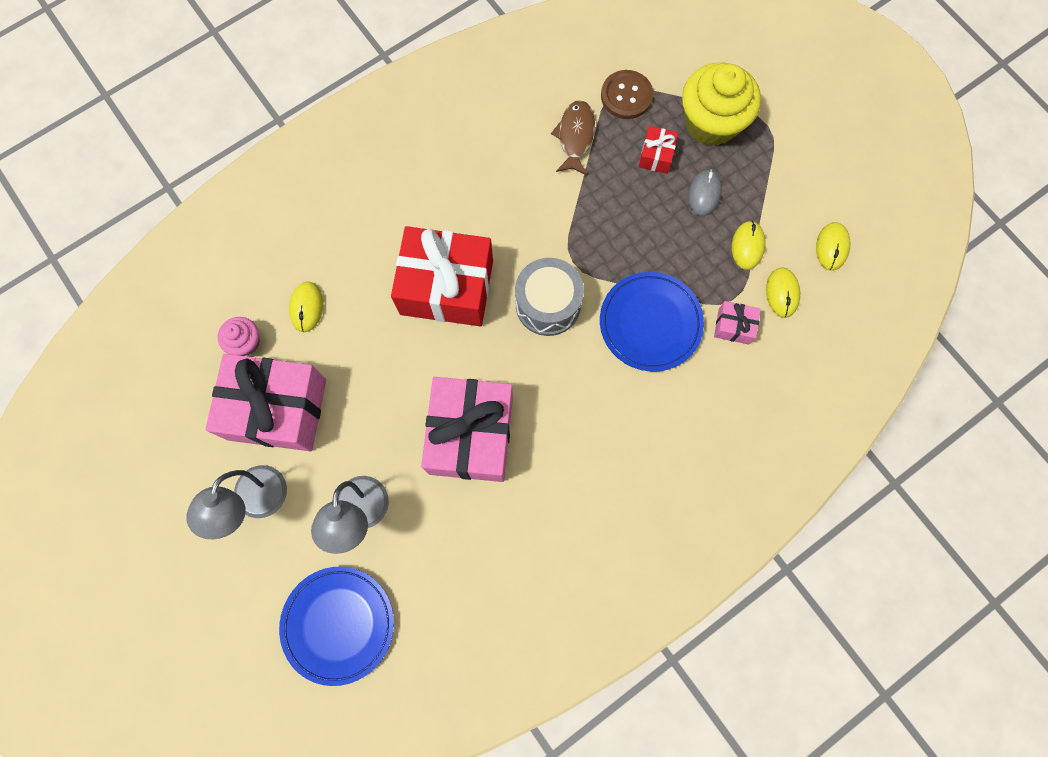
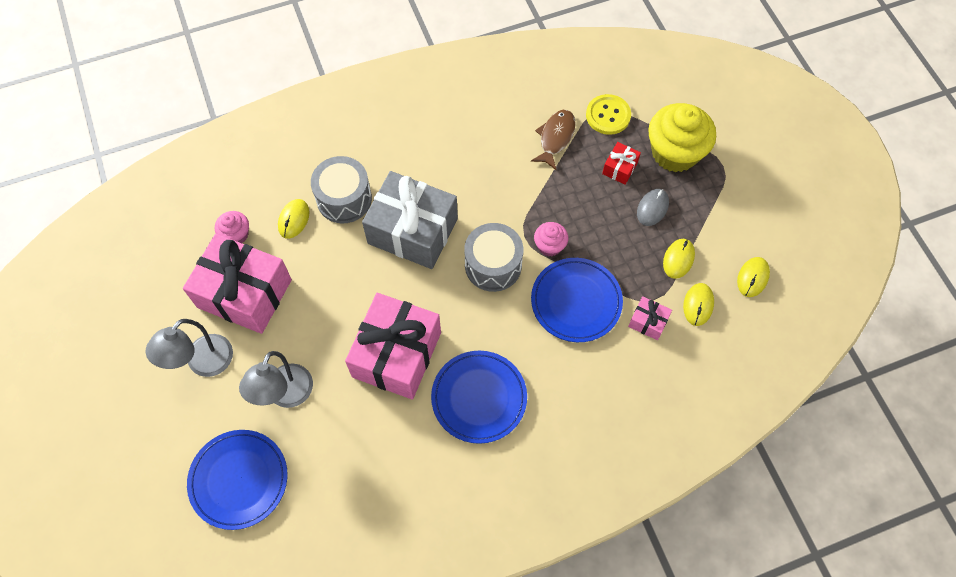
camera: 15 degrees right, 10 degrees down
red gift [391,226,493,327] -> grey gift [362,171,458,269]
brown button [601,70,653,119] -> yellow button [586,94,631,135]
none -> grey drum [311,156,372,223]
none -> blue plate [431,351,527,444]
none -> pink cupcake [534,222,568,256]

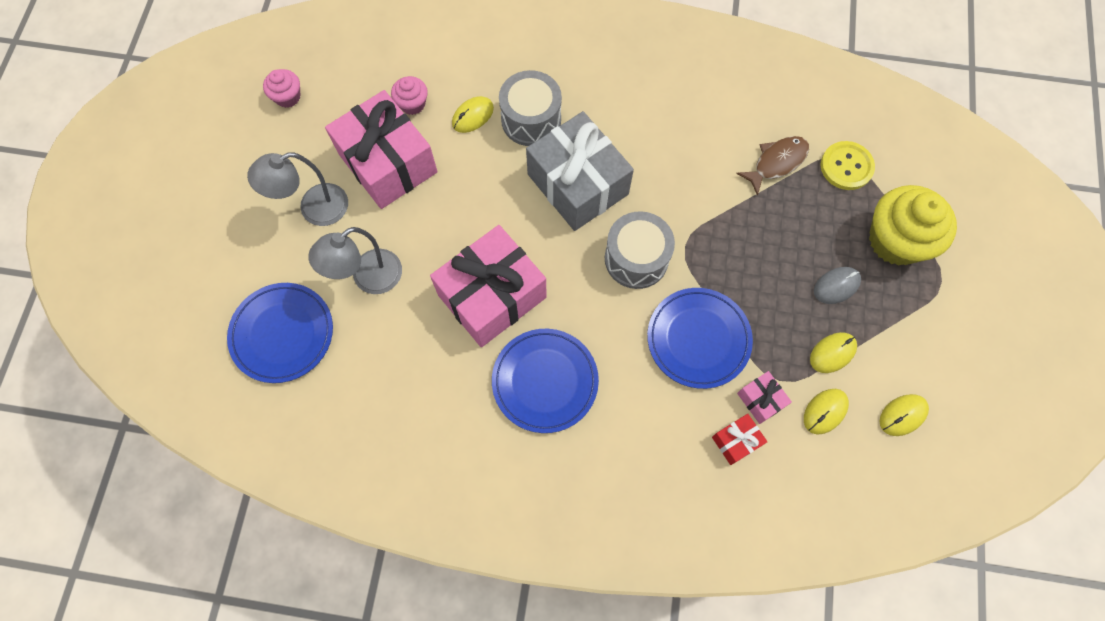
camera: 30 degrees right, 5 degrees up
pink cupcake [534,222,568,256] -> pink cupcake moved to [263,69,301,108]
red gift [602,142,641,185] -> red gift moved to [712,414,767,465]

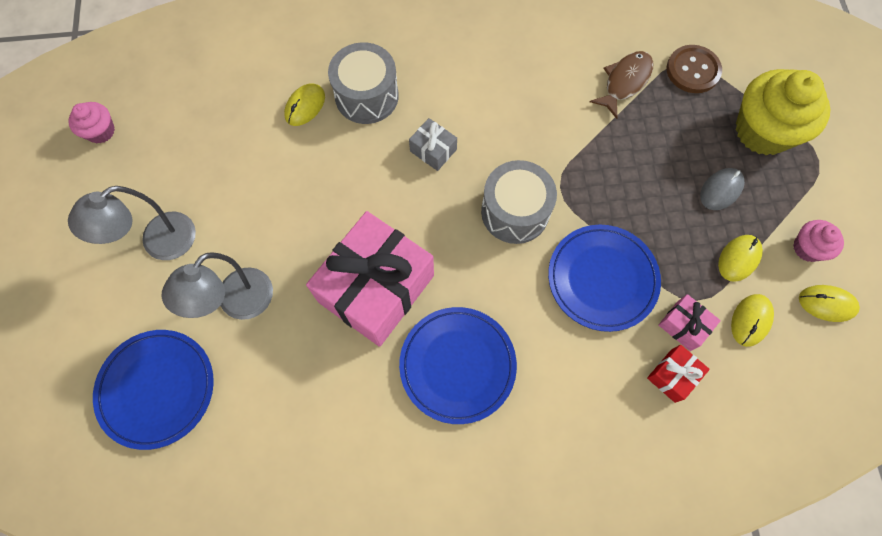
camera: 15 degrees left, 0 degrees up
pink gift [325,90,438,209] -> none
pink cupcake [391,76,428,115] -> pink cupcake moved to [793,220,844,262]
grey gift [526,111,634,231] -> grey gift [409,118,457,171], size x0.43
yellow button [821,141,875,190] -> brown button [667,45,722,93]
yellow mouse [880,394,929,436] -> yellow mouse turned 60 degrees clockwise [799,285,860,322]

